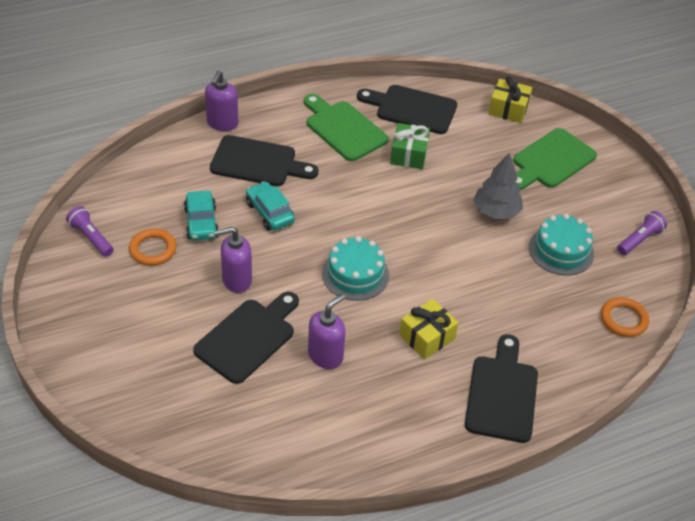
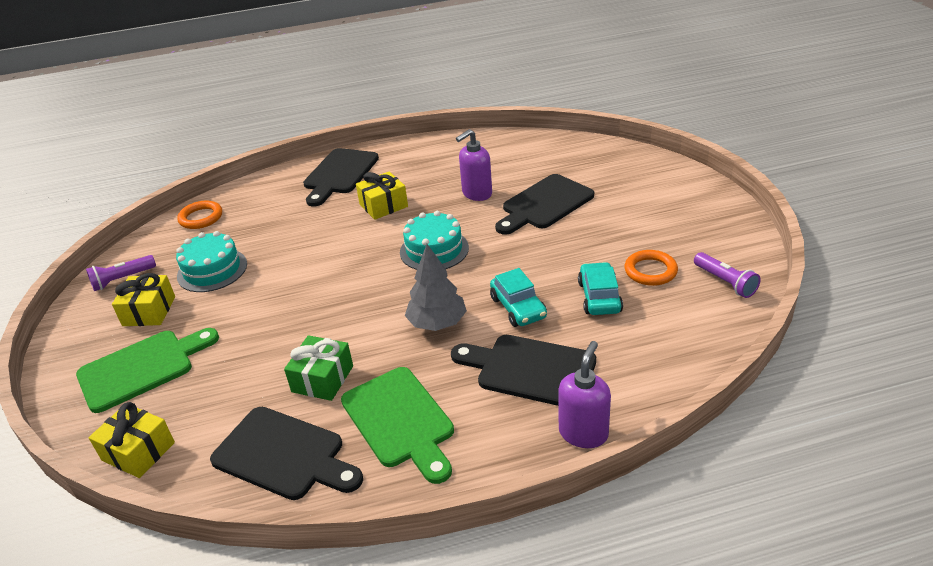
camera: 165 degrees left, 10 degrees down
purple soap dispenser [214,227,252,293] -> none
grey tree [473,153,523,219] -> grey tree moved to [405,244,467,331]
none -> yellow gift [112,273,175,326]

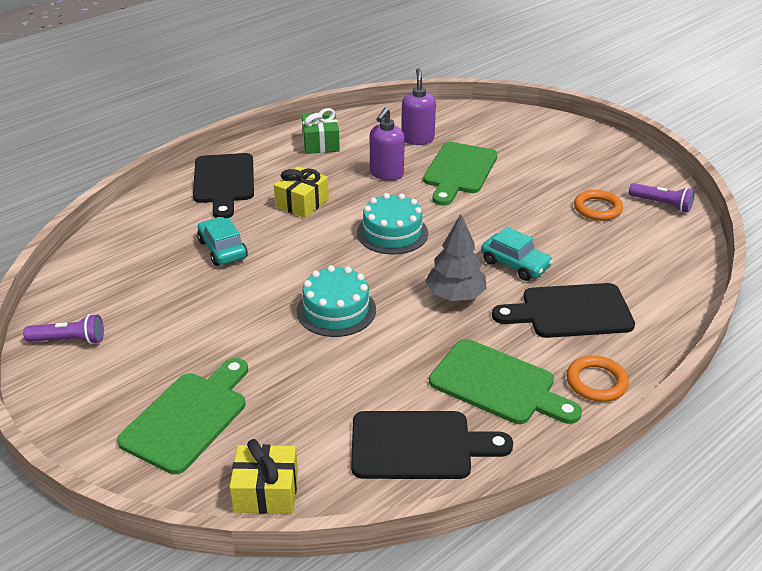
camera: 30 degrees left, 0 degrees up
purple flashlight [86,255,156,291] -> purple flashlight turned 120 degrees counterclockwise [23,314,104,344]
yellow gift [112,273,175,326] -> none
turquoise cake [176,231,247,292] -> turquoise cake moved to [297,265,376,337]
orange ring [177,201,222,229] -> orange ring moved to [566,355,629,402]
green gift [284,335,353,401] -> green gift moved to [302,108,340,154]
black cutting board [495,174,594,235] -> green cutting board [423,142,498,206]
purple soap dispenser [558,341,611,448] -> purple soap dispenser moved to [401,68,436,145]
turquoise car [578,262,623,315] -> turquoise car moved to [197,217,248,266]

